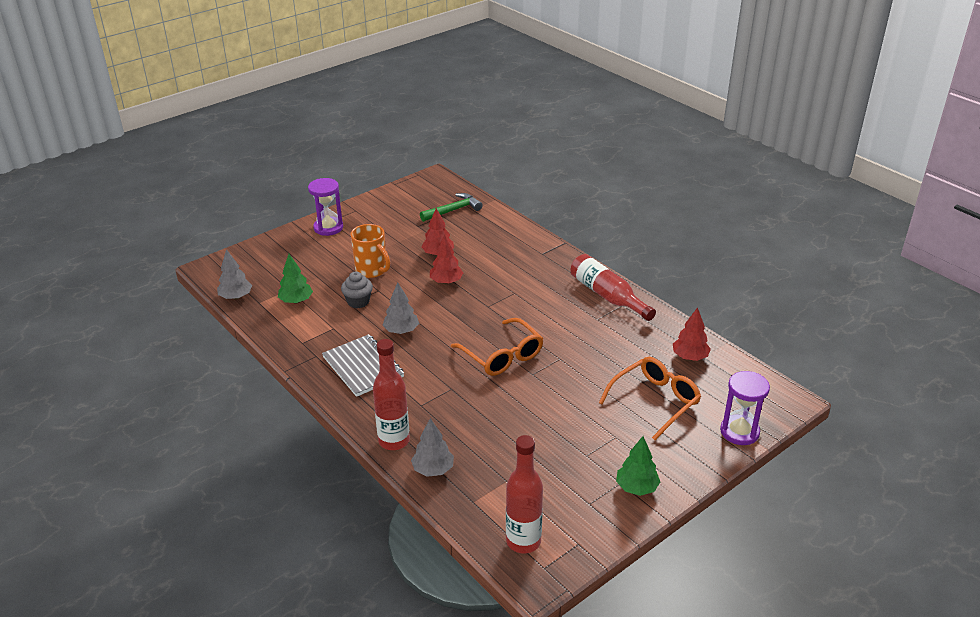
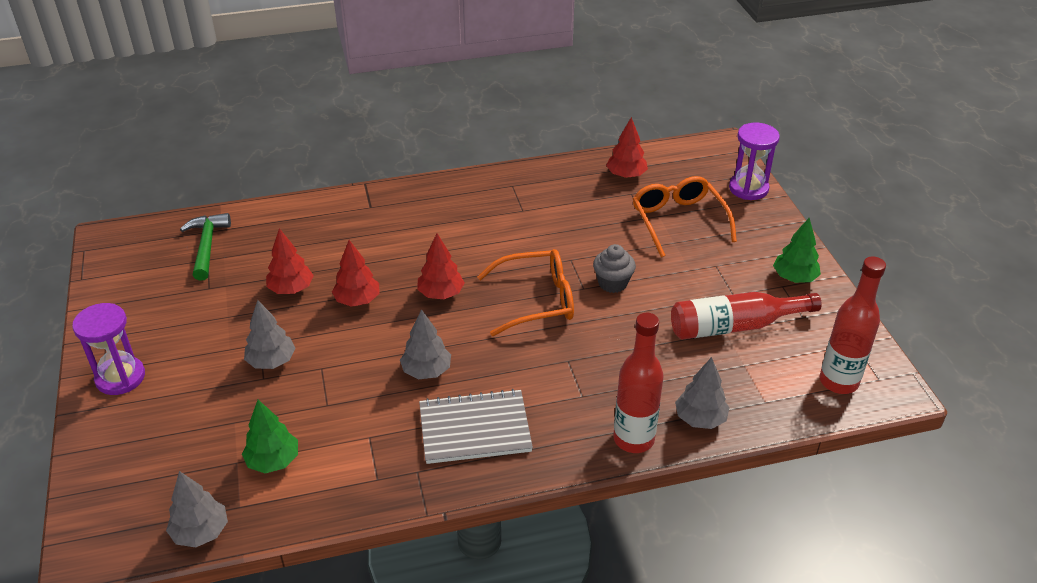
camera: 65 degrees left, 5 degrees up
grey cupcake [341,271,373,308] -> grey cupcake moved to [593,244,636,293]
orange mug [350,224,390,278] -> grey tree [244,300,296,369]
red bottle [570,254,656,321] -> red bottle moved to [671,292,822,340]
none -> red tree [417,234,465,299]

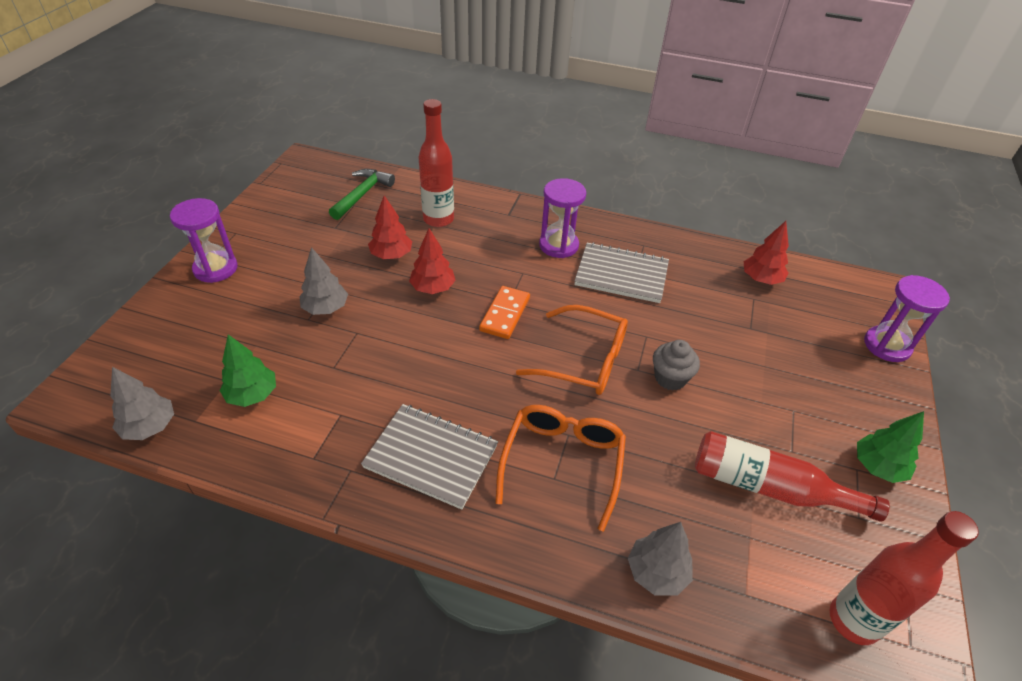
camera: 30 degrees right, 5 degrees up
grey tree [400,309,451,379] -> none
red tree [417,234,465,299] -> orange domino [479,286,530,339]
red bottle [613,313,664,453] -> red bottle moved to [419,99,454,227]
orange glasses [633,176,737,257] -> orange glasses moved to [495,405,626,532]
none -> purple hourglass [539,178,586,258]
none -> grey notebook [574,242,669,303]

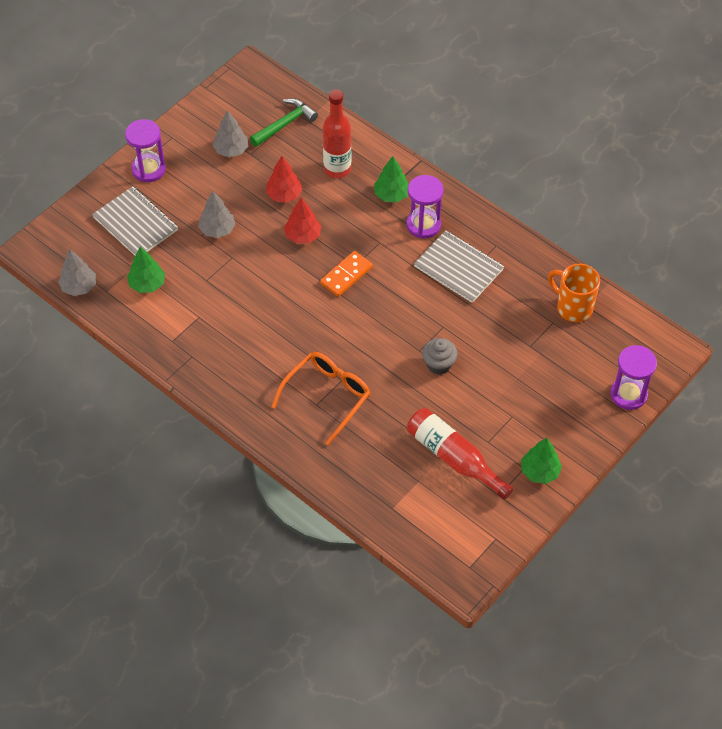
camera: 25 degrees right, 10 degrees up
grey notebook [361,404,498,510] -> grey notebook moved to [92,186,178,255]
orange glasses [516,305,628,395] -> none
grey tree [628,522,693,596] -> grey tree moved to [213,110,248,157]
red tree [744,221,789,285] -> orange mug [548,264,600,322]
red bottle [830,511,979,645] -> none
none -> green tree [374,156,409,203]

